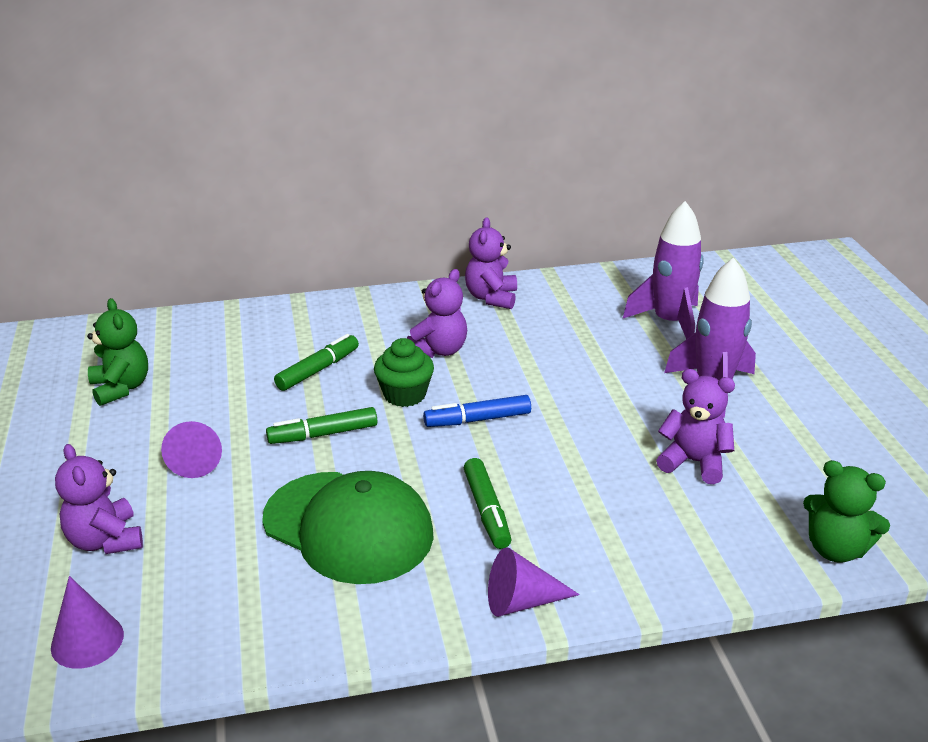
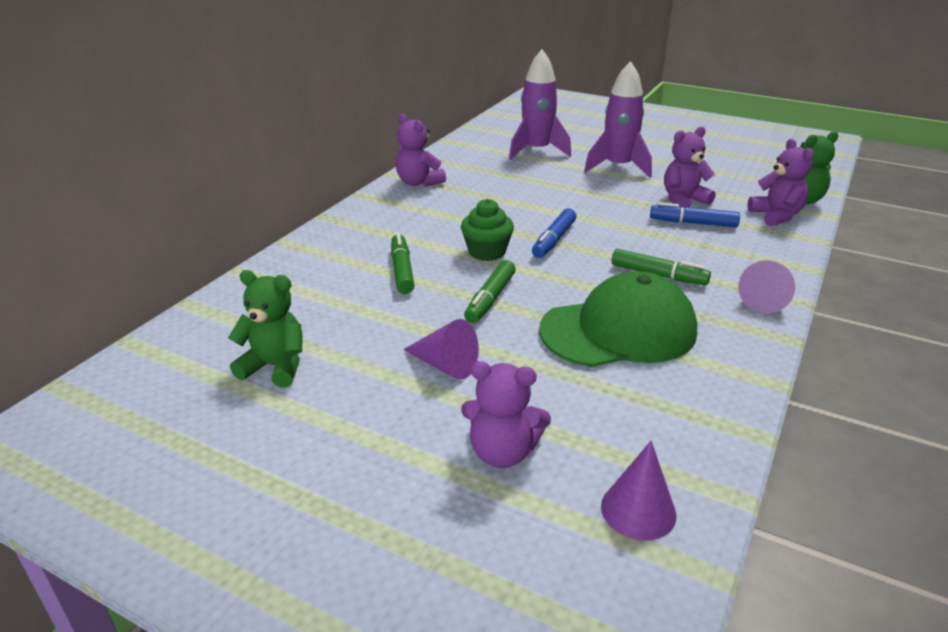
camera: 50 degrees left, 0 degrees up
purple teddy bear [407,269,467,358] -> purple teddy bear moved to [747,139,814,226]
none -> blue marker [650,202,740,227]

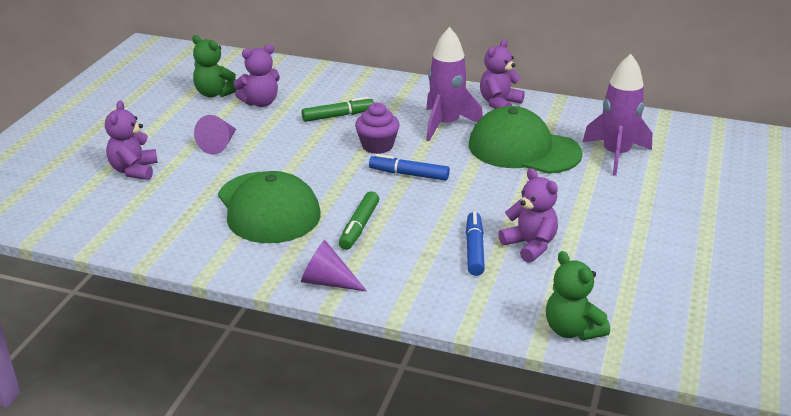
camera: 80 degrees right, 0 degrees up
green teddy bear [228,270,303,387] -> green teddy bear turned 120 degrees clockwise [192,35,237,97]
green cupcake [461,199,514,261] -> purple cupcake [355,102,400,154]
green marker [464,260,516,323] -> none
purple rocket [584,61,652,177] -> purple rocket moved to [426,27,483,141]
purple cone [601,441,676,541] -> none
purple teddy bear [747,139,814,226] -> purple teddy bear moved to [234,44,280,107]
none -> green cap [469,106,583,174]

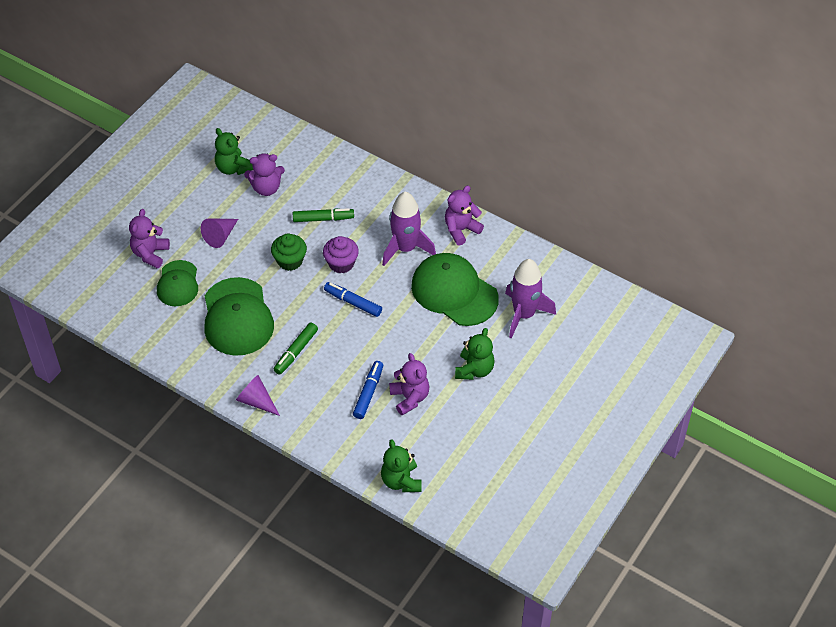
camera: 15 degrees right, 20 degrees up
none -> green cap [157,260,198,306]
none -> green cupcake [271,234,307,271]
none -> green teddy bear [455,328,495,380]

